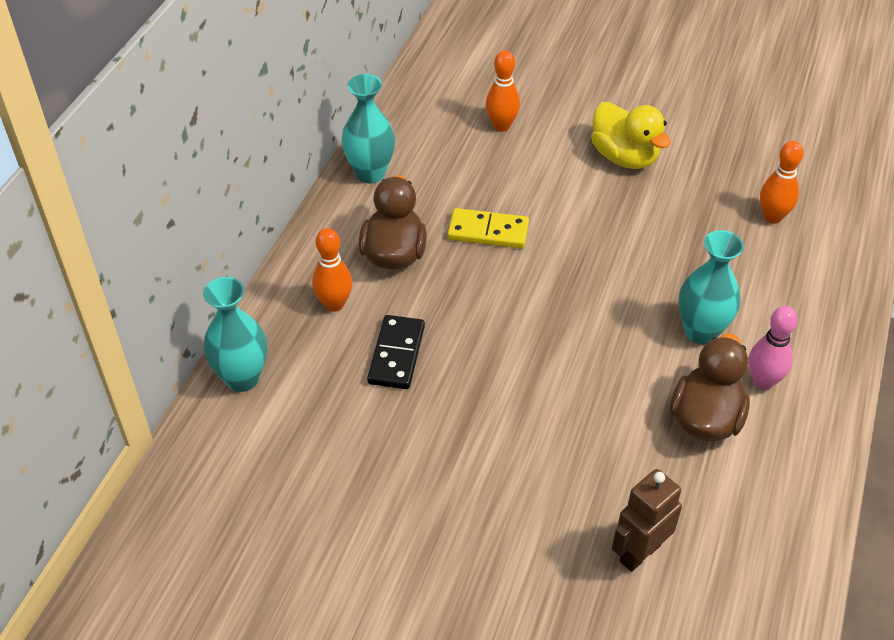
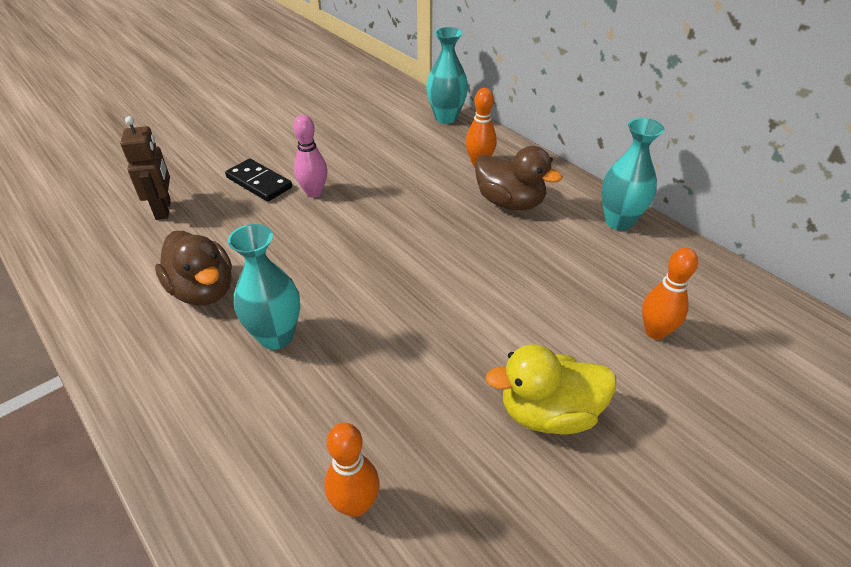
camera: 120 degrees right, 5 degrees down
black domino [367,315,425,389] -> black domino moved to [225,159,292,202]
yellow domino [448,208,529,249] -> none
pink bowling pin [748,306,798,390] -> pink bowling pin moved to [293,115,327,197]

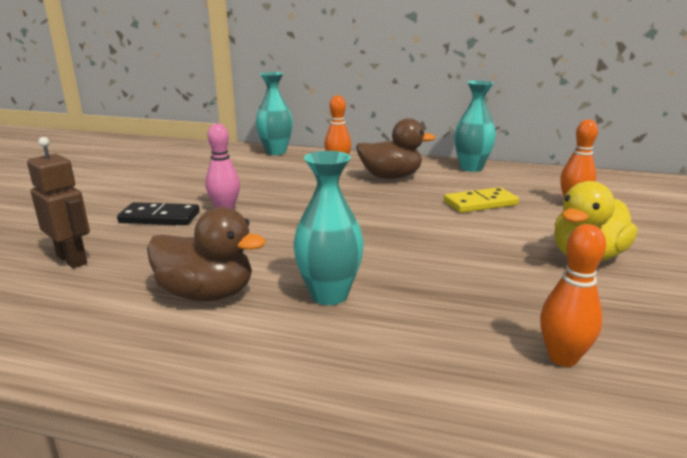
camera: 35 degrees left, 20 degrees down
none -> yellow domino [444,187,519,213]

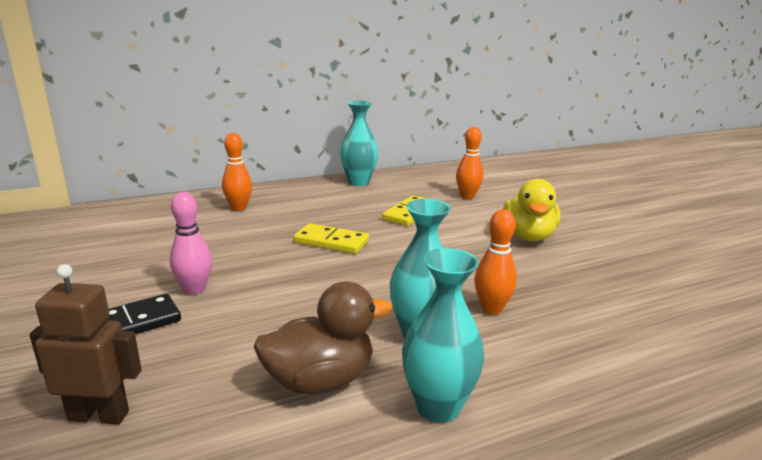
camera: 40 degrees left, 0 degrees up
turquoise vase [256,72,293,155] -> turquoise vase moved to [402,248,484,423]
brown duck [356,118,436,179] -> none
orange bowling pin [540,224,606,367] -> orange bowling pin moved to [474,209,517,315]
none -> yellow domino [294,223,369,254]

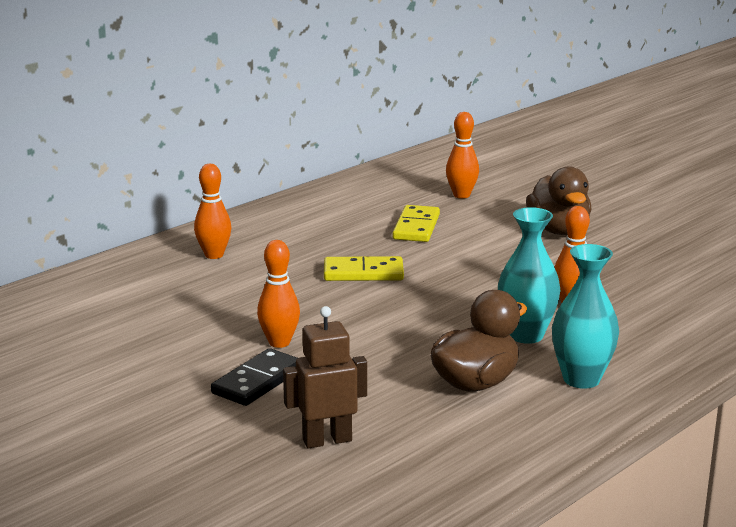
camera: 20 degrees left, 0 degrees up
pink bowling pin [170,192,212,295] -> orange bowling pin [257,240,300,348]
turquoise vase [340,100,378,186] -> none
yellow duck [503,179,561,241] -> brown duck [526,166,592,235]

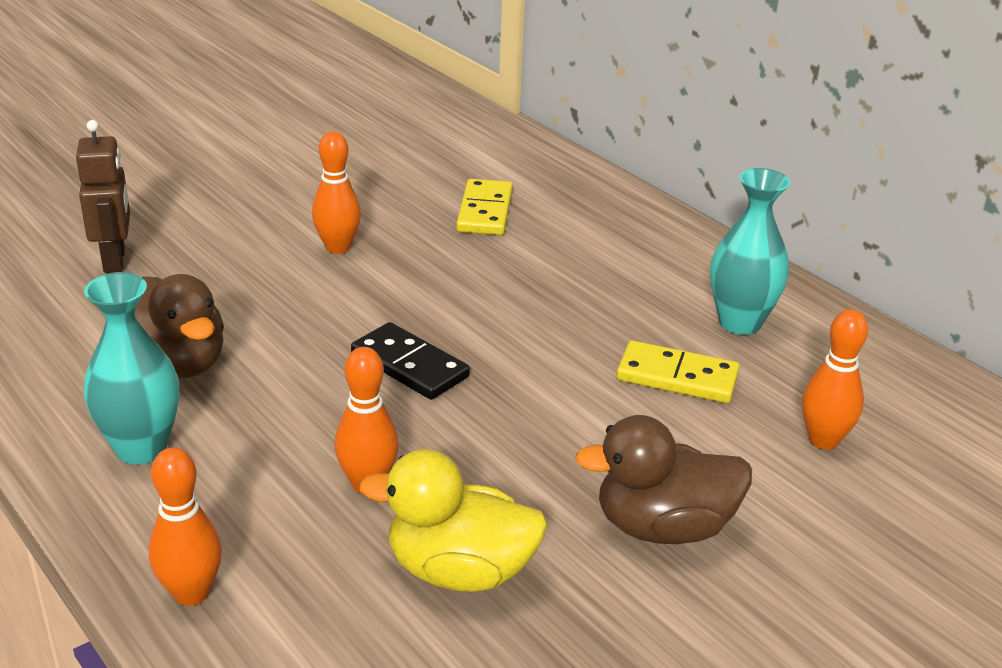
camera: 95 degrees right, 10 degrees up
orange bowling pin [194,164,232,259] -> orange bowling pin moved to [148,447,222,606]
black domino [211,348,298,406] -> black domino moved to [351,322,470,400]
yellow domino [324,256,404,281] -> yellow domino moved to [456,179,513,235]
turquoise vase [498,207,560,344] -> turquoise vase moved to [710,168,790,335]
none -> yellow duck [359,449,548,592]

